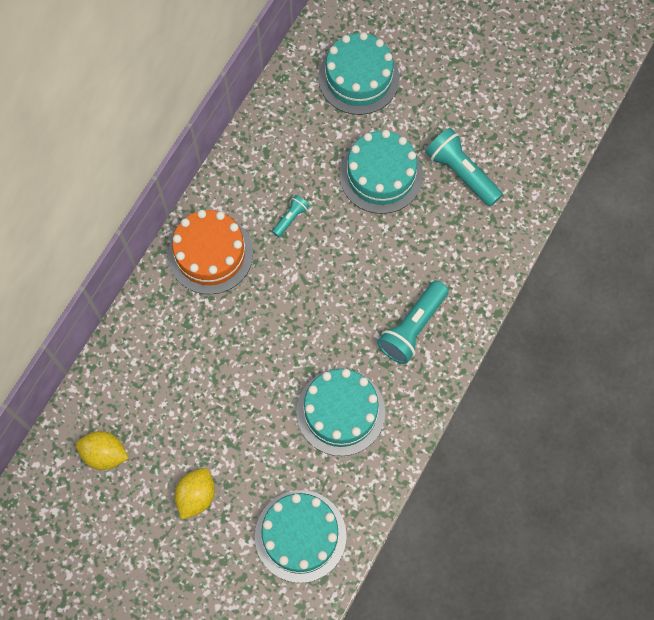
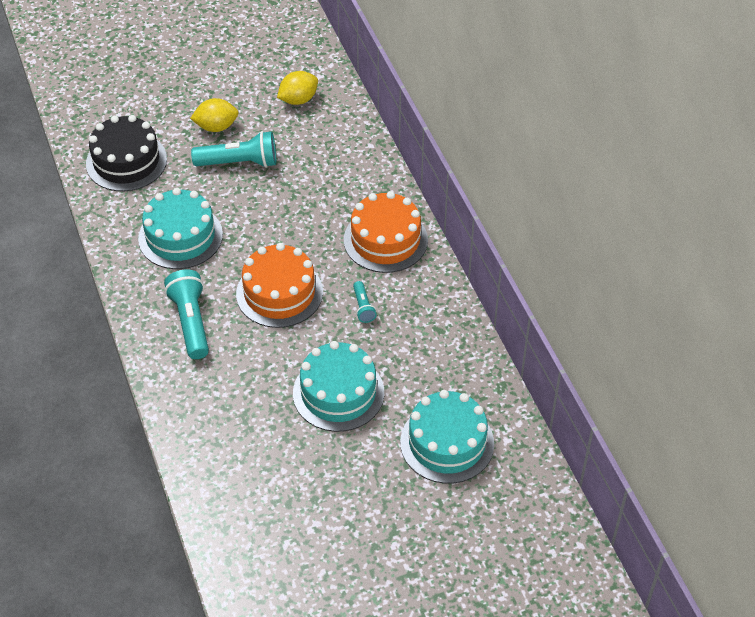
camera: 130 degrees right, 20 degrees down
yellow lemon [175,468,215,520] -> yellow lemon turned 75 degrees counterclockwise [190,98,239,132]
turquoise cake [255,490,347,583] -> black cake [86,115,167,191]
turquoise flashlight [425,128,503,207] -> turquoise flashlight moved to [191,131,276,168]
none -> orange cake [236,243,323,328]

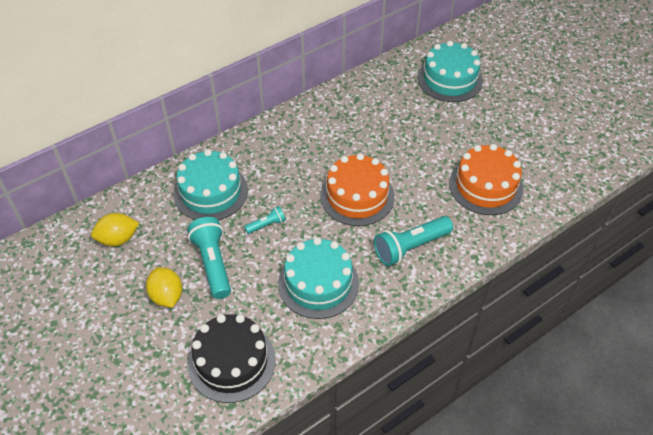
camera: 105 degrees left, 0 degrees up
yellow lemon [277,71,318,105] -> yellow lemon turned 60 degrees counterclockwise [91,213,139,246]
turquoise cake [293,341,384,432] -> turquoise cake moved to [174,149,248,220]
orange cake [344,191,428,273] -> orange cake moved to [449,144,523,215]
turquoise flashlight [353,281,377,323] -> turquoise flashlight moved to [244,206,286,234]

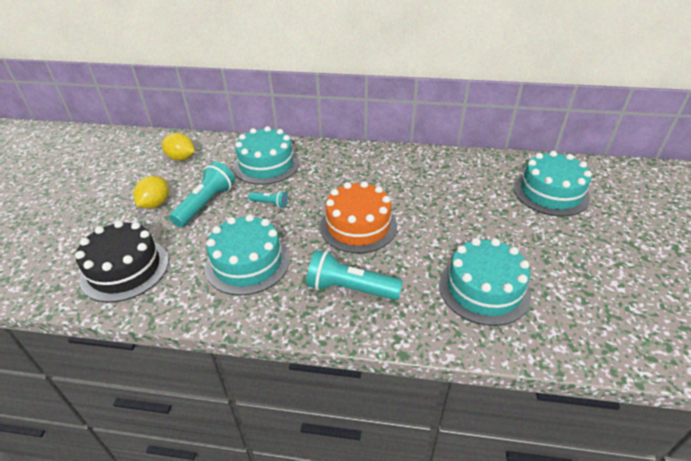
camera: 45 degrees right, 10 degrees down
orange cake [449,144,523,215] -> turquoise cake [439,238,531,326]

